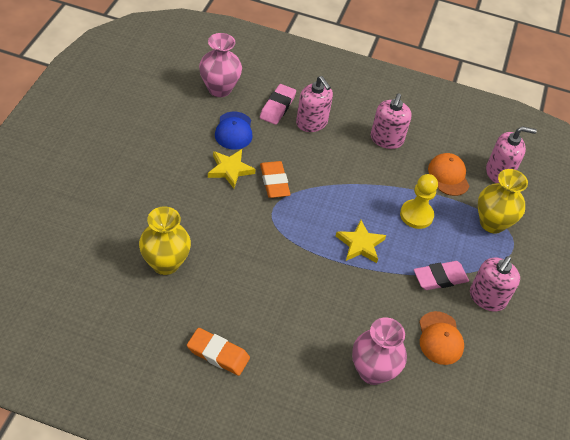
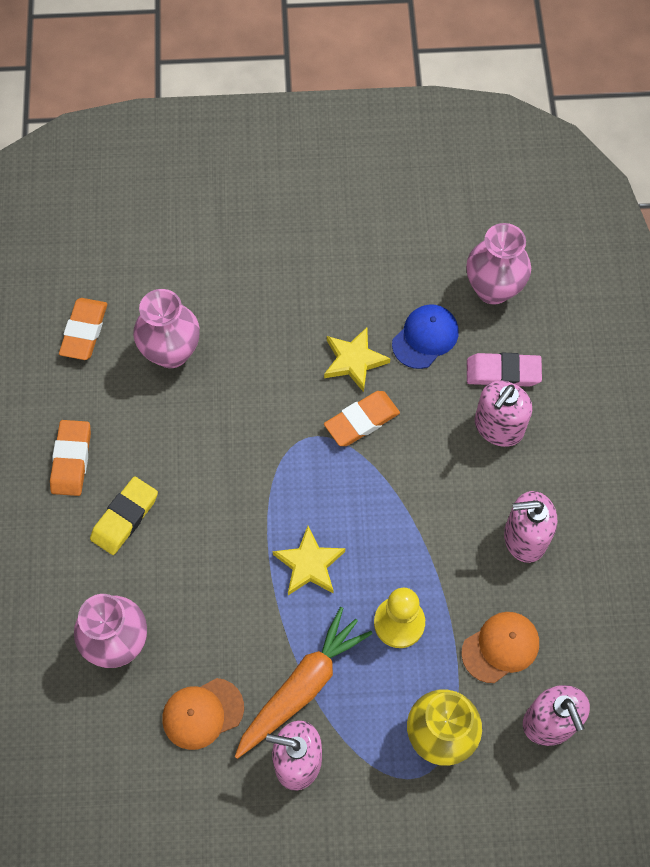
camera: 75 degrees right, 15 degrees up
yellow vase [139,207,191,275] -> pink vase [133,289,200,368]
blue cap [215,112,253,149] -> blue cap turned 150 degrees clockwise [392,304,459,369]
pink eraser [414,261,469,290] -> orange carrot [235,607,372,759]
none -> orange eraser [59,298,107,360]
none -> yellow eraser [90,476,158,555]

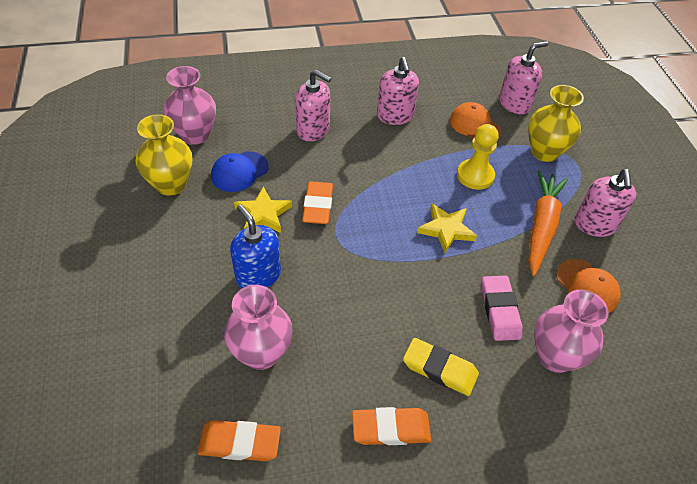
camera: 100 degrees left, 15 degrees down
orange carrot [235,607,372,759] -> orange carrot turned 75 degrees clockwise [528,170,568,276]
orange eraser [324,391,400,446] -> orange eraser turned 45 degrees clockwise [302,181,333,224]
blue cap [392,304,459,369] -> blue cap turned 75 degrees counterclockwise [211,151,269,192]
pink eraser [467,353,542,387] -> pink eraser moved to [482,275,523,341]
none -> yellow vase [136,114,193,196]
none -> blue soap dispenser [230,205,281,288]

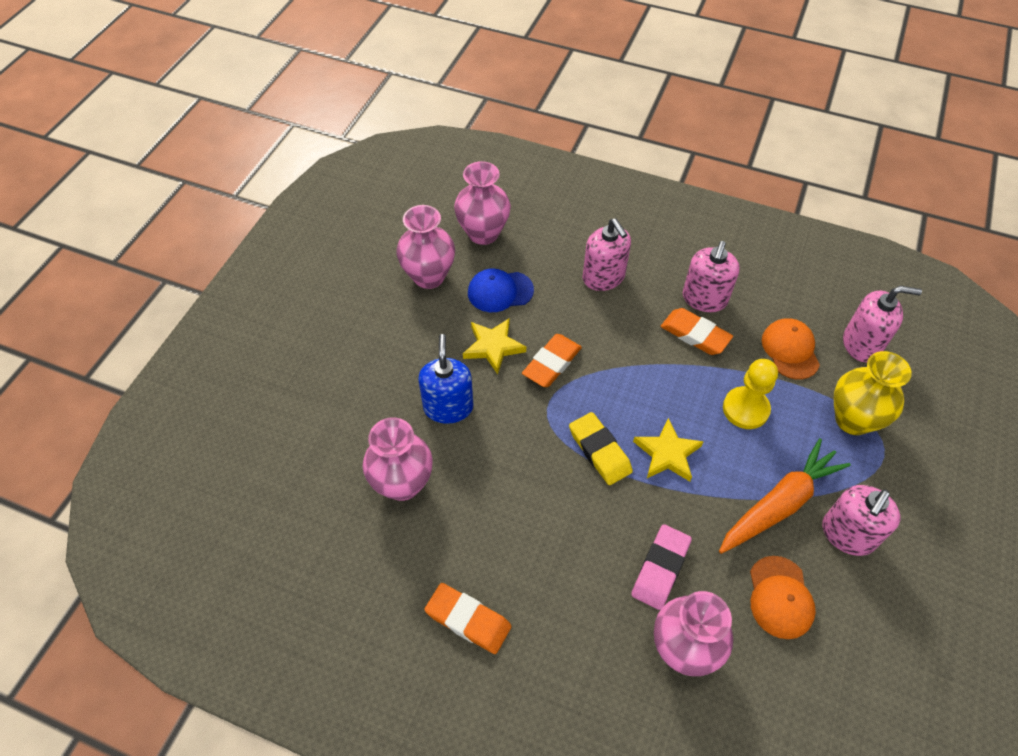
camera: 35 degrees right, 5 degrees up
yellow vase [136,114,193,196] -> pink vase [396,205,455,289]
orange eraser [197,420,281,461] -> orange eraser moved to [661,308,733,355]
yellow eraser [403,338,479,396] -> yellow eraser moved to [569,412,633,485]

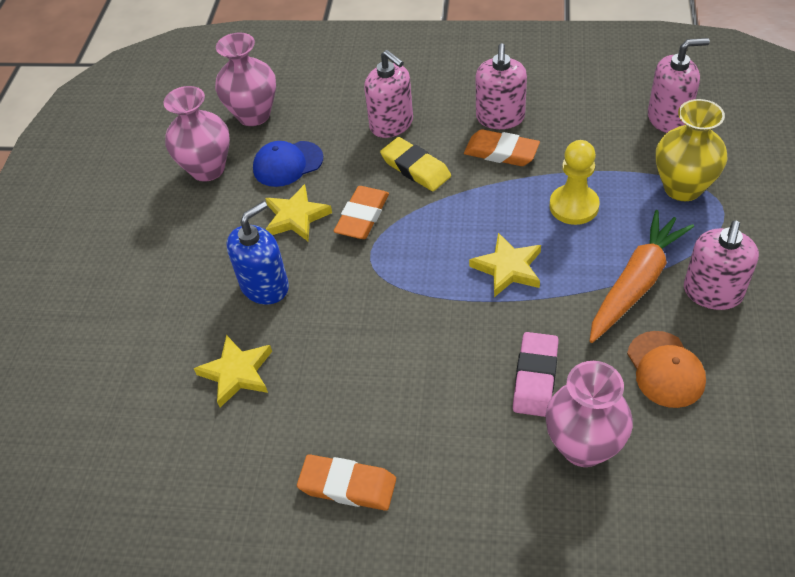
camera: 10 degrees left, 5 degrees down
pink vase [363,417,433,501] -> yellow star [194,335,272,407]
blue soap dispenser [418,334,474,424] -> blue soap dispenser turned 60 degrees clockwise [226,201,289,304]
yellow eraser [569,412,633,485] -> yellow eraser moved to [380,137,451,191]
orange cap [762,318,820,380] -> none

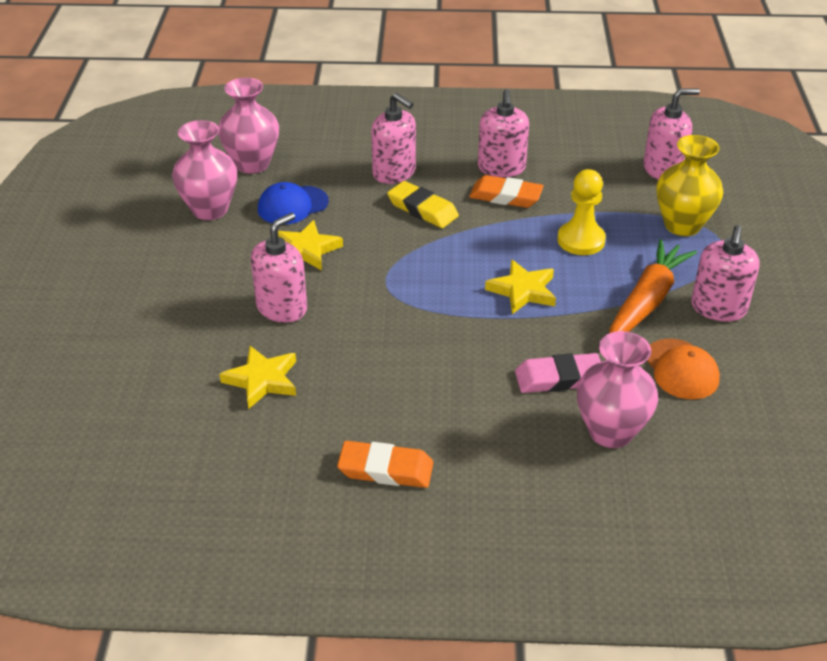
camera: 10 degrees left, 10 degrees down
blue soap dispenser [226,201,289,304] -> pink soap dispenser [251,212,307,323]
orange eraser [334,186,389,239] -> none
pink eraser [513,332,559,417] -> pink eraser turned 75 degrees clockwise [515,353,601,393]

